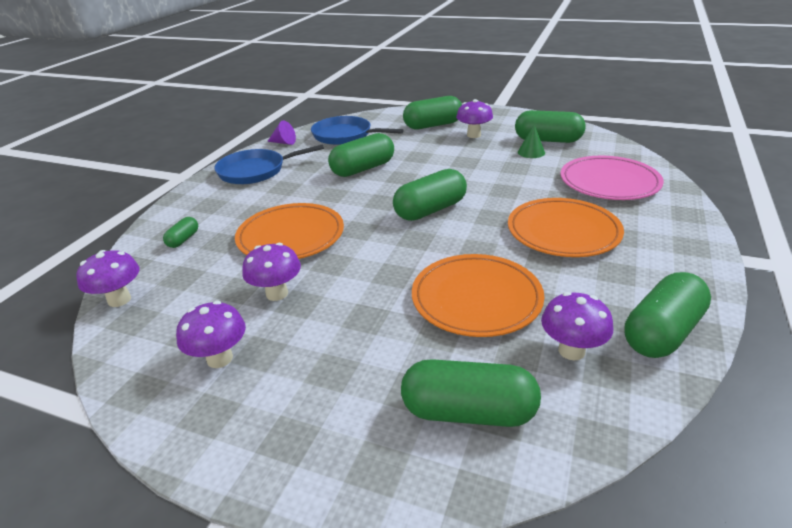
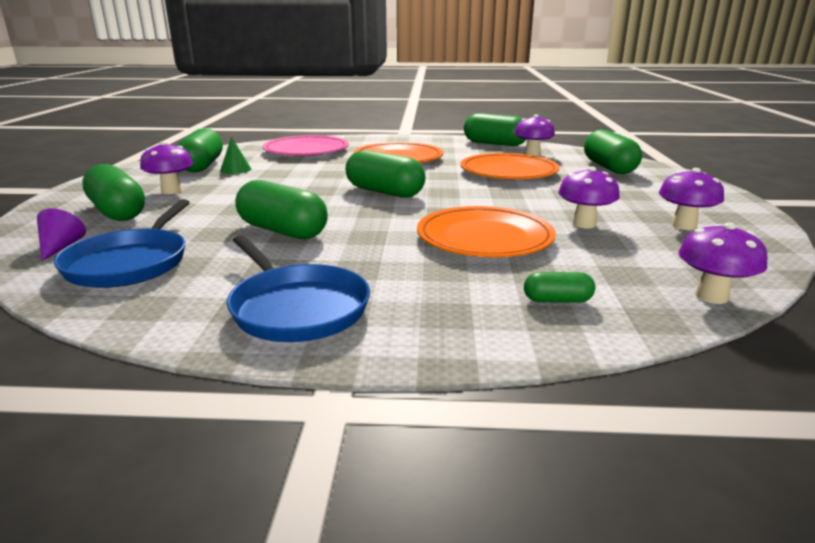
camera: 110 degrees left, 10 degrees down
purple cone [267,120,296,145] -> purple cone moved to [37,208,86,261]

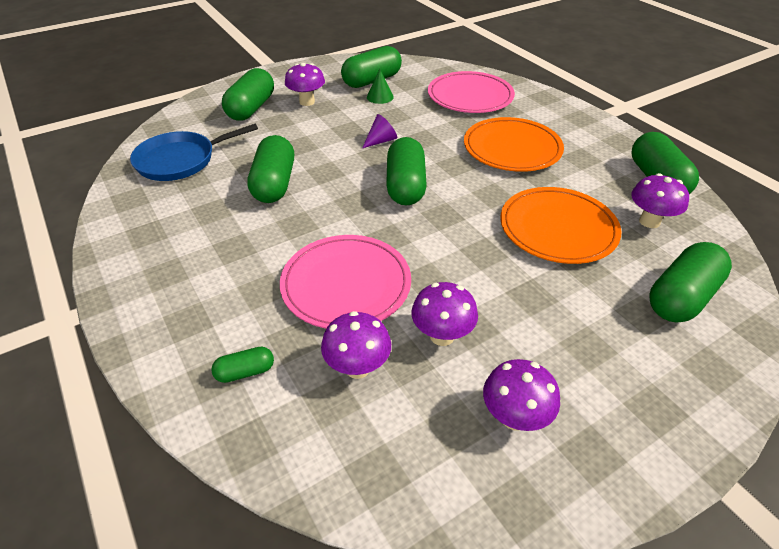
camera: 55 degrees right, 20 degrees up
purple cone [37,208,86,261] -> purple cone moved to [362,114,397,148]
blue pan [227,235,370,342] -> none
orange plate [417,206,556,257] -> pink plate [280,235,411,329]
green capsule [524,272,595,303] -> green capsule turned 75 degrees counterclockwise [211,346,274,383]
purple mushroom [678,223,768,304] -> purple mushroom moved to [321,311,391,379]

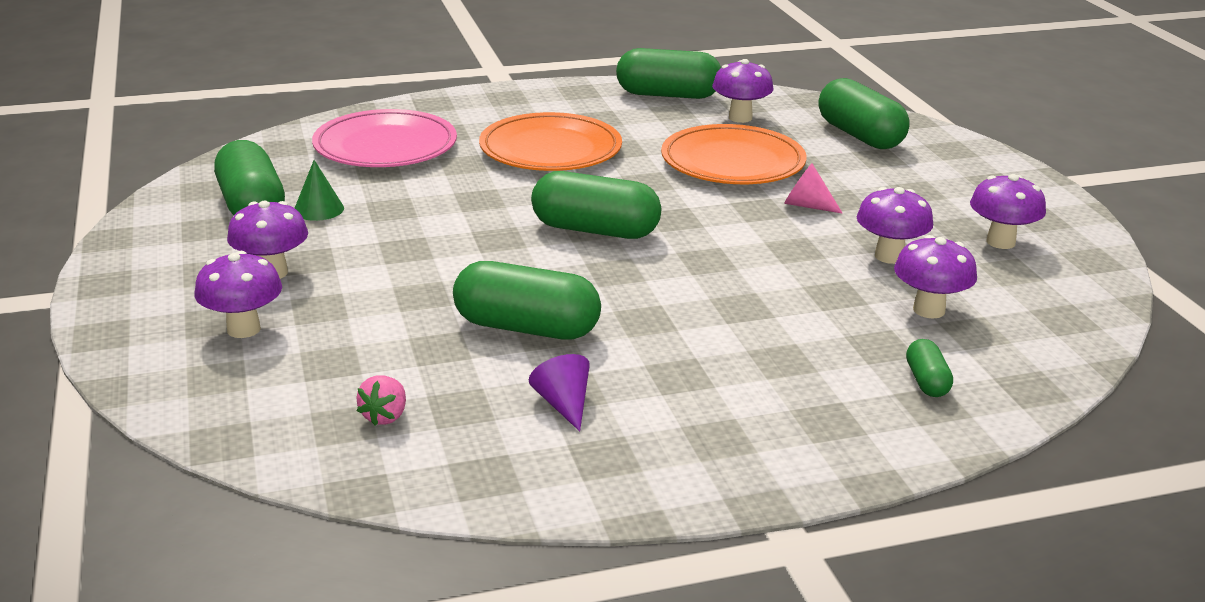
camera: 75 degrees left, 15 degrees down
blue pan [130,124,258,181] -> pink strawberry [356,375,406,426]
green capsule [222,68,274,121] -> purple mushroom [194,251,282,338]
pink plate [280,235,411,329] -> none
purple cone [362,114,397,148] -> purple cone moved to [529,354,590,431]
none -> pink cone [784,163,843,214]

